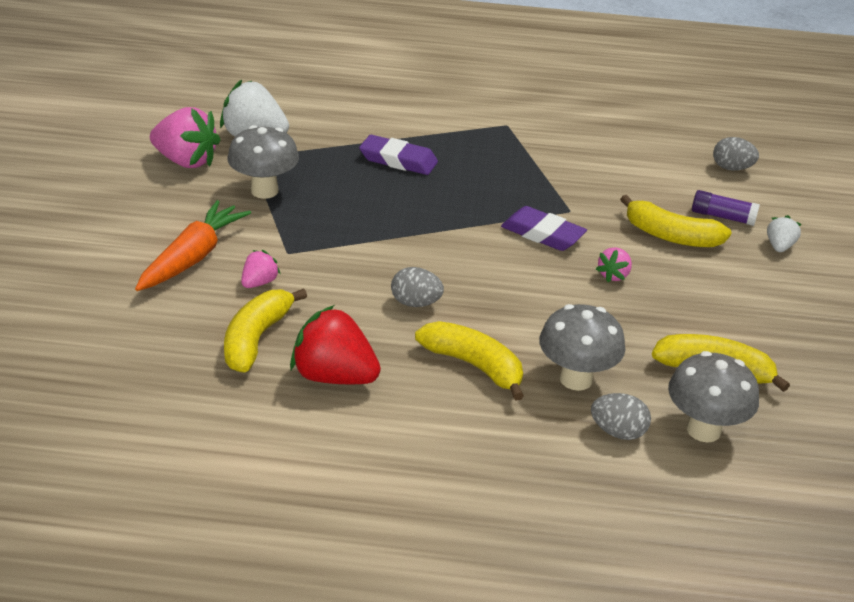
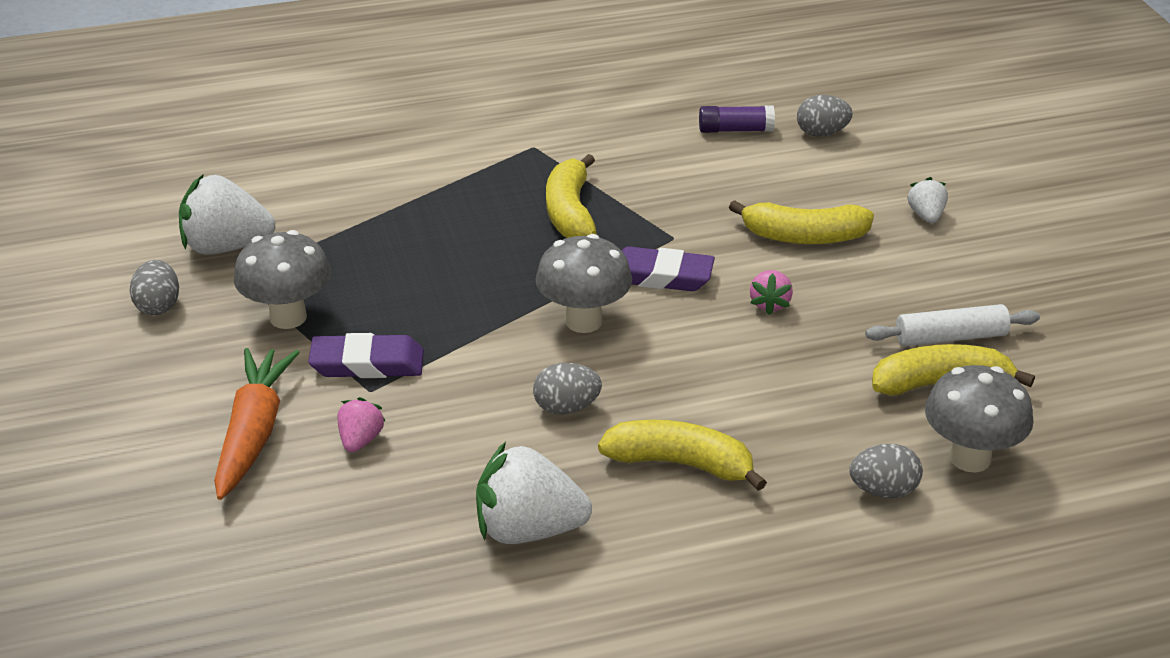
camera: 20 degrees left, 0 degrees up
pink strawberry [150,107,220,168] -> grey egg [130,260,179,315]
yellow banana [224,288,307,372] -> yellow banana moved to [546,154,596,238]
red strawberry [290,305,381,384] -> white strawberry [476,442,592,544]
purple eraser [359,135,438,175] -> purple eraser moved to [308,333,424,378]
grey mushroom [539,304,626,391] -> grey mushroom moved to [536,234,632,333]
purple glue stick [692,190,760,226] -> purple glue stick moved to [699,106,775,133]
none -> white rolling pin [865,304,1040,346]

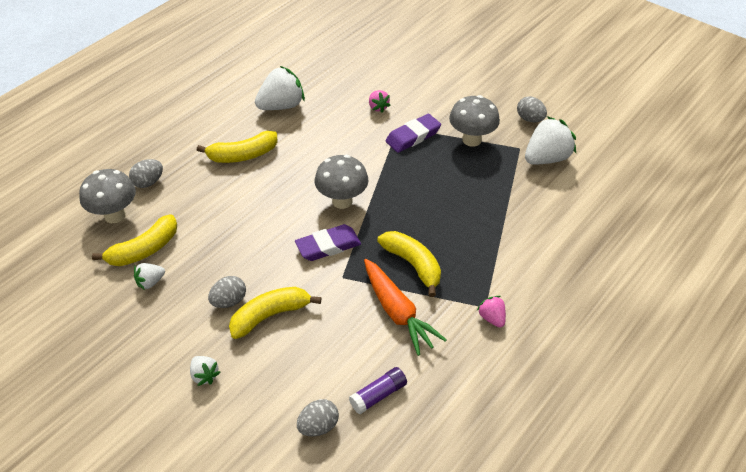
camera: 145 degrees right, 10 degrees up
orange carrot [214,348,300,500] -> orange carrot moved to [364,259,447,356]
grey egg [533,363,602,415] -> grey egg moved to [208,276,246,308]
pink strawberry [750,270,793,315] -> pink strawberry moved to [477,296,506,328]
white rolling pin [865,304,1040,346] -> white strawberry [134,263,165,290]

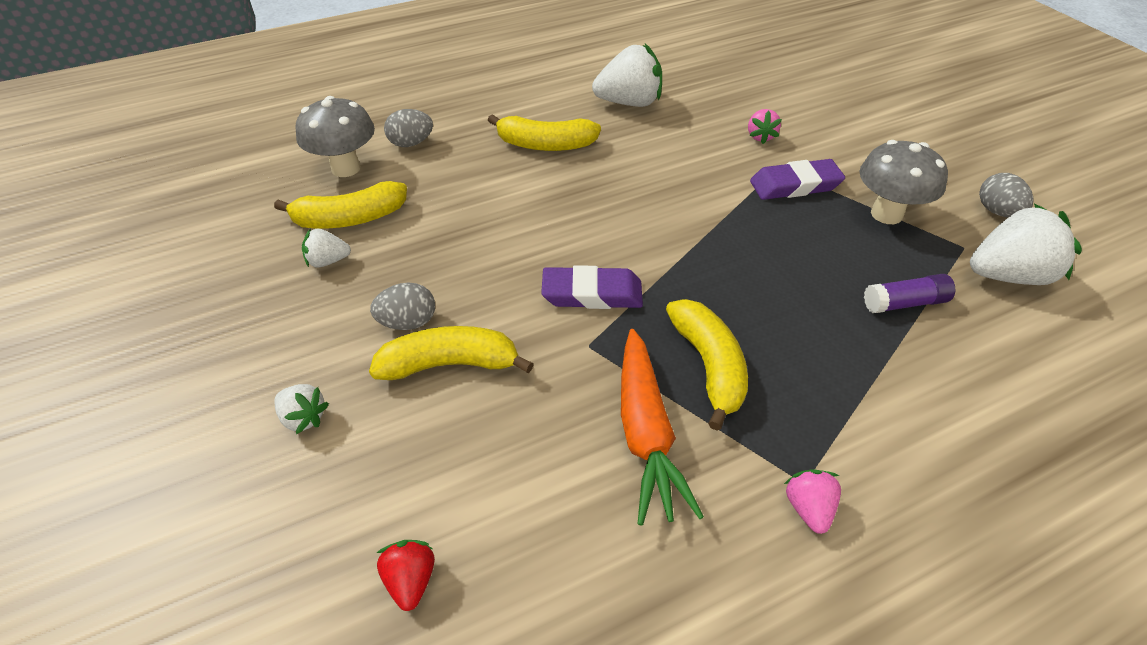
camera: 25 degrees right, 0 degrees up
white strawberry [190,356,221,386] -> white strawberry turned 45 degrees counterclockwise [274,384,329,434]
grey egg [297,399,339,436] -> red strawberry [377,540,435,611]
grey mushroom [315,155,368,209] -> none
purple glue stick [349,367,407,414] -> purple glue stick moved to [864,274,956,313]

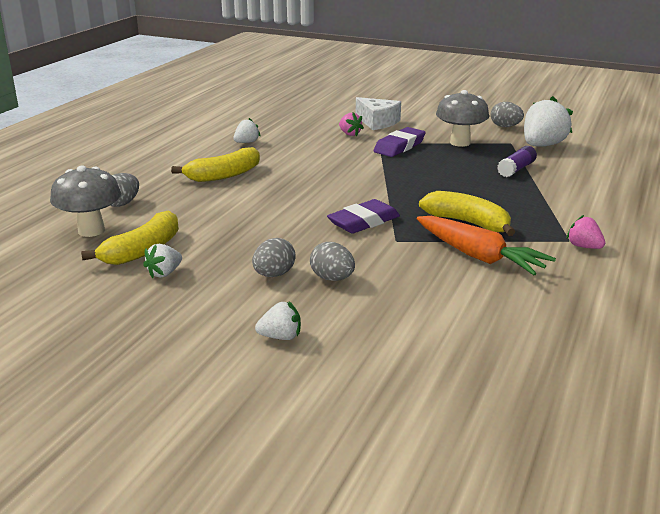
camera: 40 degrees left, 20 degrees down
yellow banana [369,326,534,380] -> grey egg [310,242,355,281]
red strawberry [377,540,435,611] -> none
white strawberry [592,44,662,107] -> white strawberry [234,118,261,143], size x0.51
none -> white cheese [356,97,401,130]

